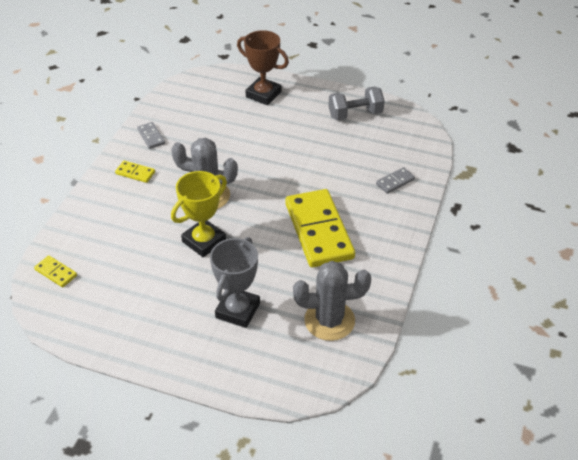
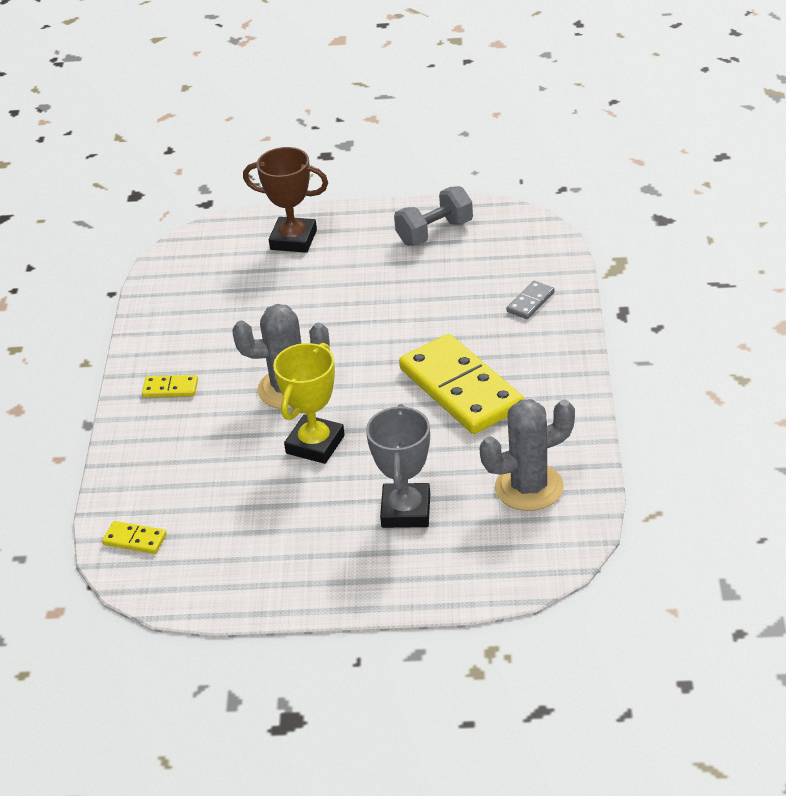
camera: 15 degrees left, 5 degrees down
grey domino [137,122,165,149] -> none

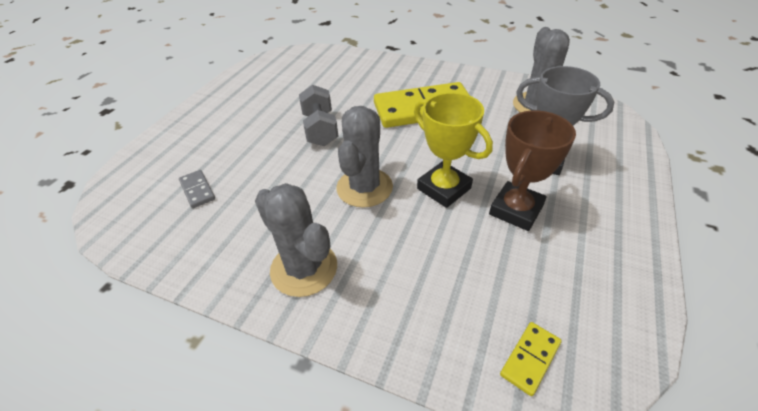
camera: 70 degrees left, 5 degrees up
yellow domino [142,375,198,397] -> grey cactus [255,183,337,297]
brown trophy [243,147,328,253] -> brown trophy moved to [489,110,576,231]
grey dumbbell [394,186,473,246] -> grey dumbbell moved to [299,85,339,146]
grey domino [507,281,555,319] -> grey domino moved to [179,170,215,208]

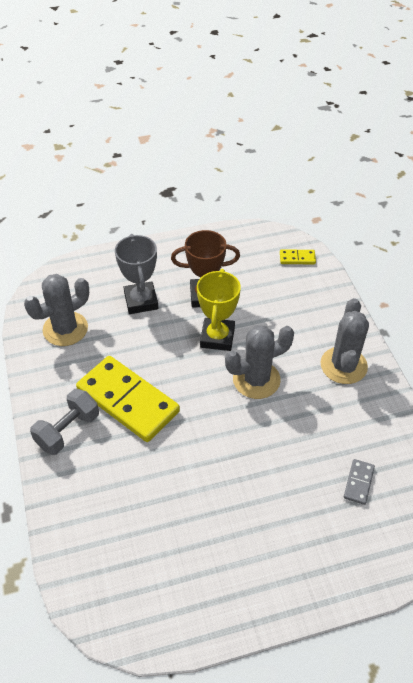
camera: 130 degrees left, 5 degrees up
grey dumbbell [299,85,339,146] -> grey dumbbell moved to [30,389,99,455]

